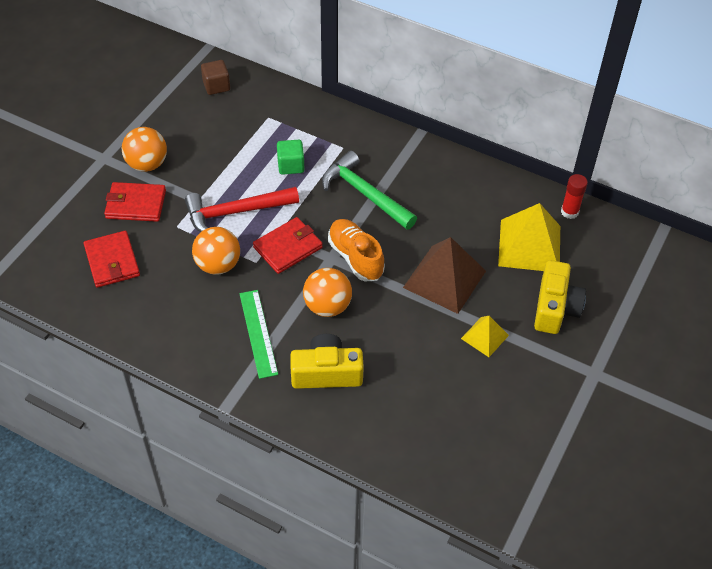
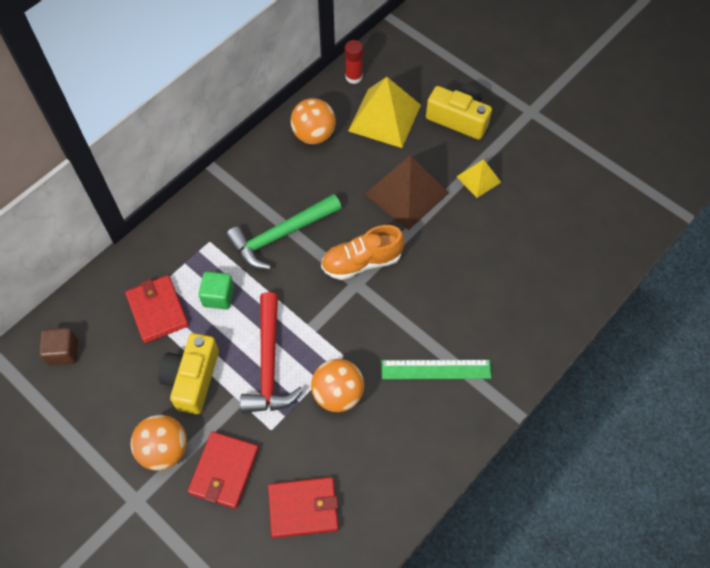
camera: 75 degrees left, 10 degrees up
red wallet [253,217,323,274] -> red wallet moved to [125,275,189,343]
yellow camera [290,334,364,389] -> yellow camera moved to [158,333,219,414]
orange ball [303,268,352,317] -> orange ball moved to [291,98,336,144]

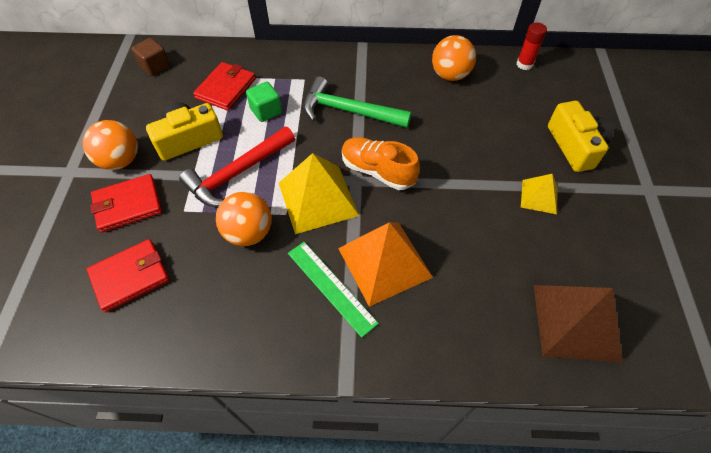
camera: 50 degrees right, 5 degrees down
red wallet [268,477,339,538] -> red wallet turned 75 degrees counterclockwise [87,239,169,312]
yellow pyramid [348,77,421,148] -> yellow pyramid moved to [279,153,359,234]
brown pyramid [365,156,449,230] -> brown pyramid moved to [534,285,623,362]
none -> orange pyramid [338,222,433,307]

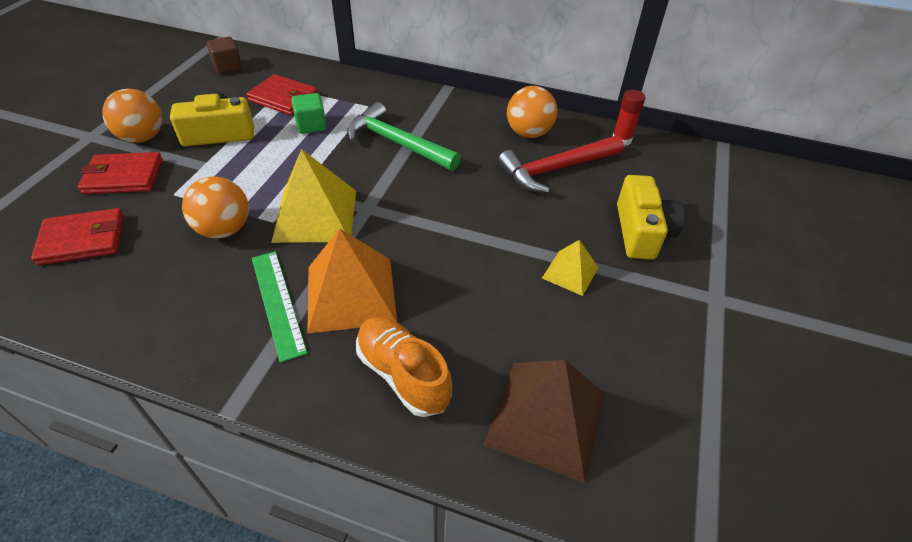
camera: 15 degrees right, 10 degrees down
red hammer [179,127,295,207] -> red hammer moved to [498,135,624,193]
red wallet [193,62,256,111] -> red wallet turned 75 degrees clockwise [246,74,318,116]
orange shoe [342,137,420,190] -> orange shoe moved to [356,317,452,417]

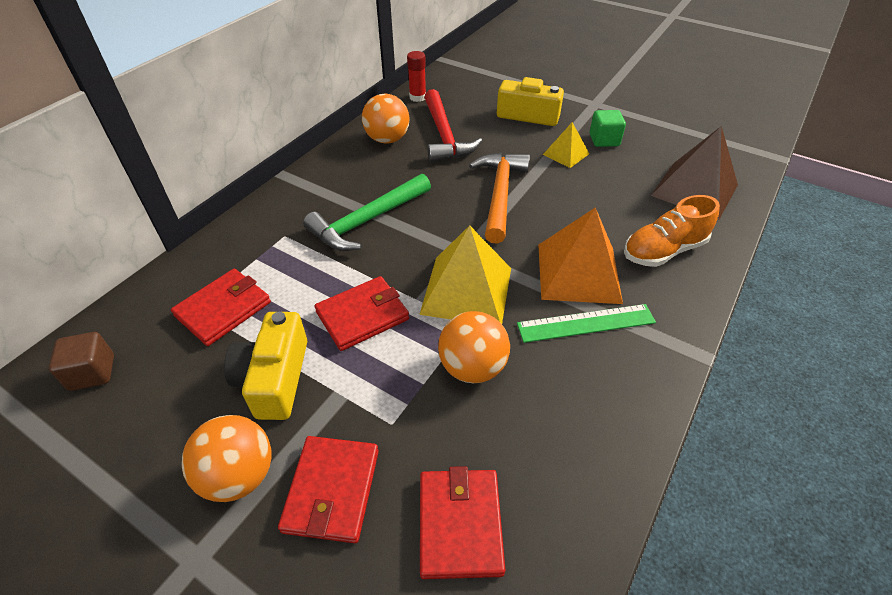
camera: 75 degrees left, 0 degrees up
green cube [292,93,327,134] -> green cube moved to [590,110,626,147]
none -> red wallet [314,276,409,351]
none -> orange hammer [469,153,530,244]

